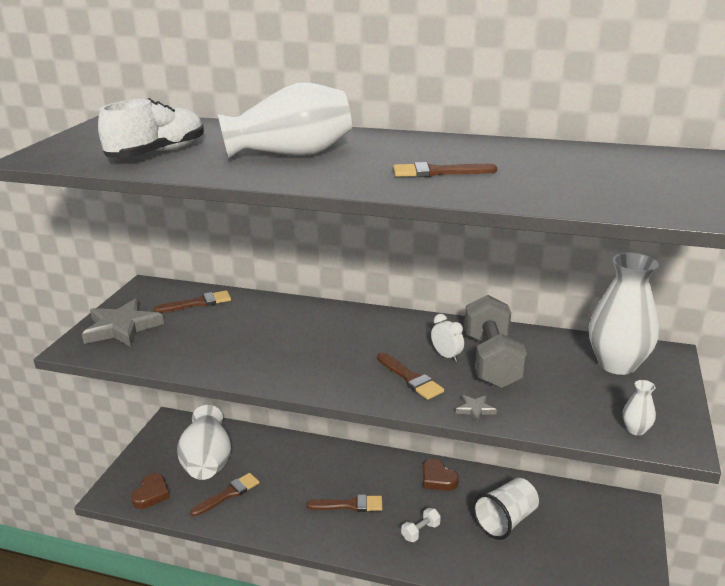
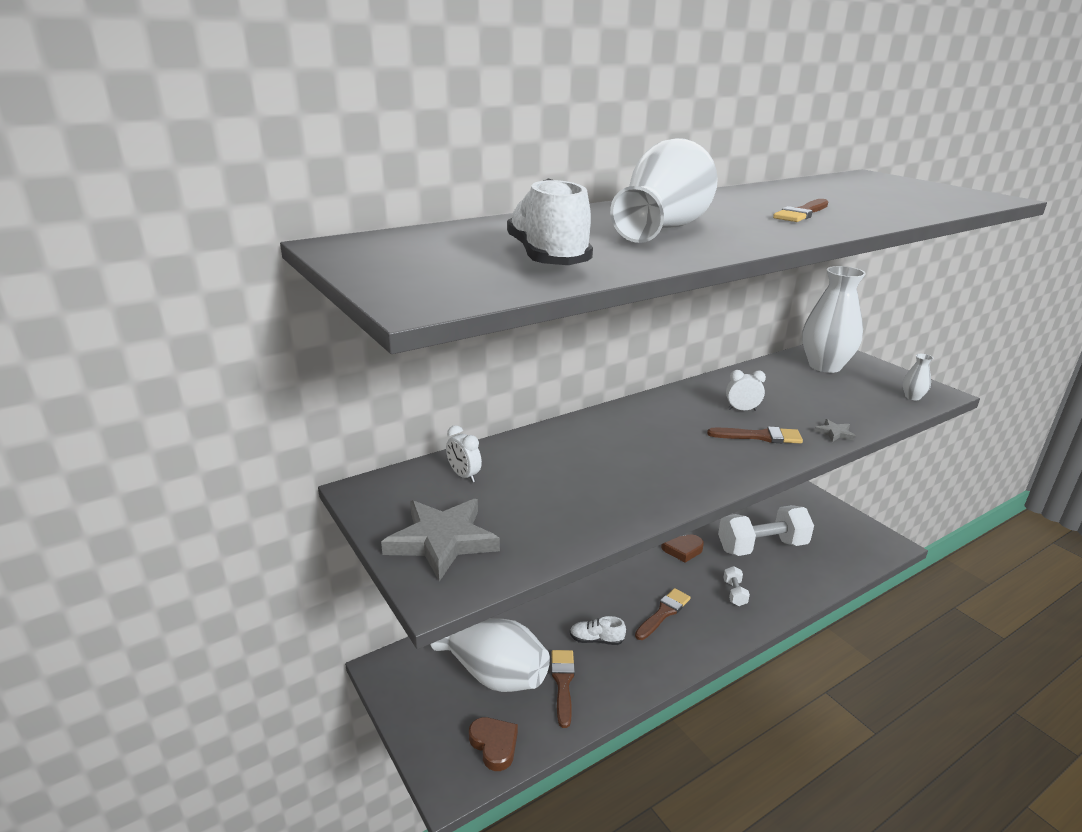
camera: 50 degrees left, 0 degrees up
brown brush [154,290,231,313] -> white clock [446,425,482,482]
grey dumbbell [464,295,527,388] -> none
white cup [472,478,539,540] -> white dumbbell [718,505,814,556]
none -> white shoe [570,616,626,645]

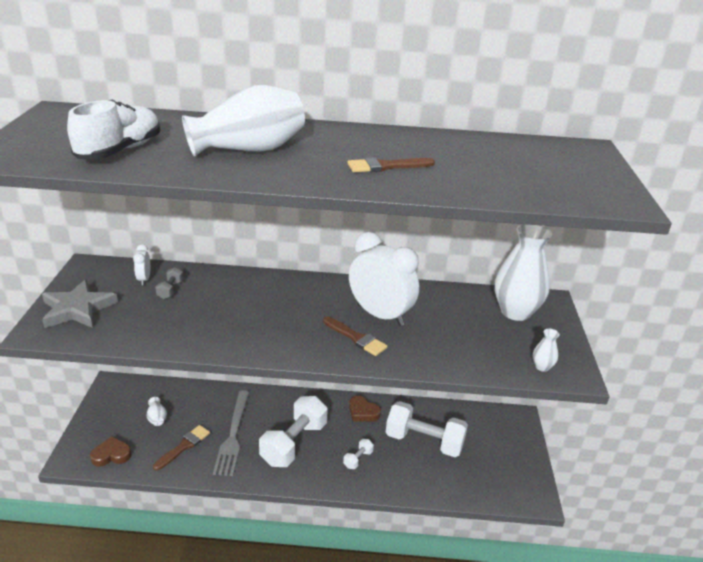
camera: 35 degrees right, 5 degrees up
white vase [430,619,550,692] -> white vase [147,397,167,426], size x0.42
brown heart [469,717,518,771] -> brown heart turned 105 degrees counterclockwise [90,436,132,467]
white shoe [570,616,626,645] -> grey fork [213,390,250,476]
brown brush [635,588,691,640] -> white dumbbell [259,396,328,467]
white clock [726,370,766,411] -> white clock [349,232,419,326], size x2.32
grey star [814,419,855,442] -> none
none -> grey dumbbell [155,267,184,299]

